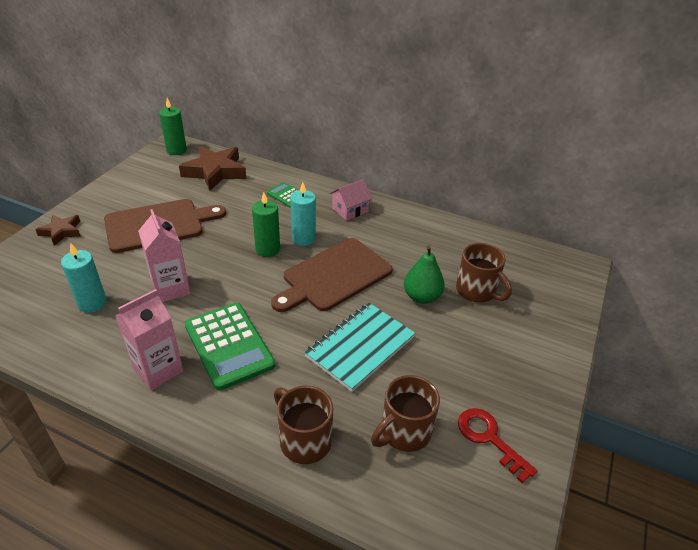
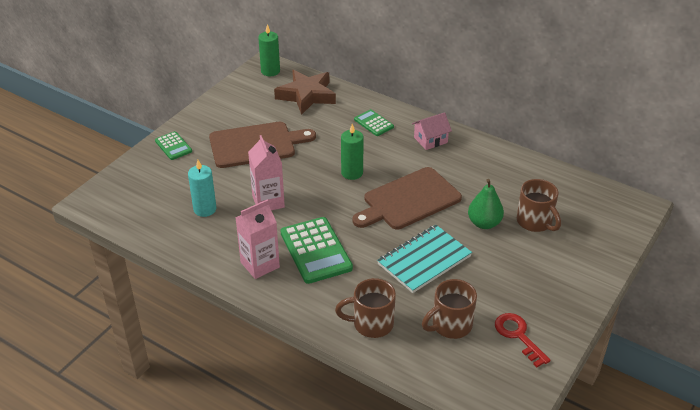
camera: 10 degrees right, 0 degrees up
brown star [35,215,81,246] -> green calculator [155,131,192,160]
brown mug [274,386,333,464] -> brown mug turned 60 degrees counterclockwise [335,278,396,338]
turquoise candle [290,182,316,246] -> none

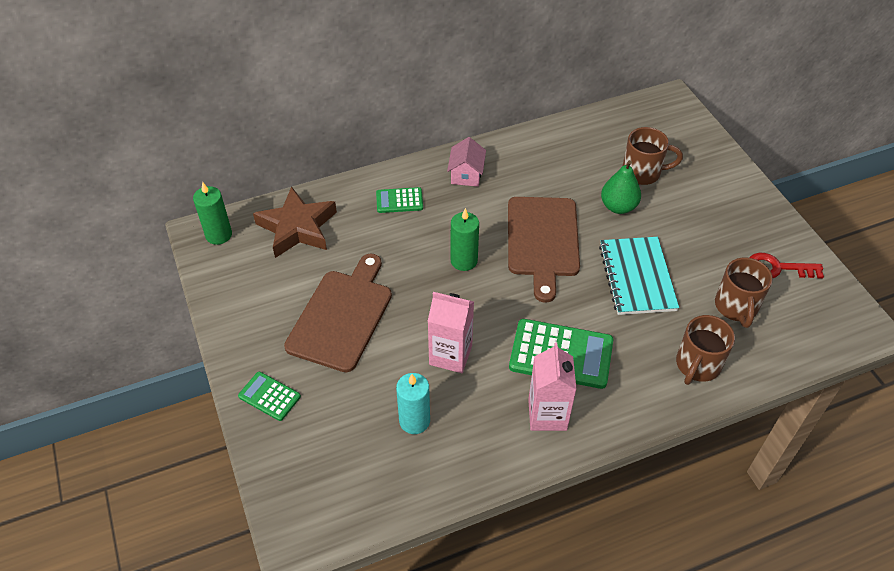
camera: 55 degrees left, 10 degrees up
green calculator [155,131,192,160] -> green calculator turned 150 degrees counterclockwise [238,372,301,421]

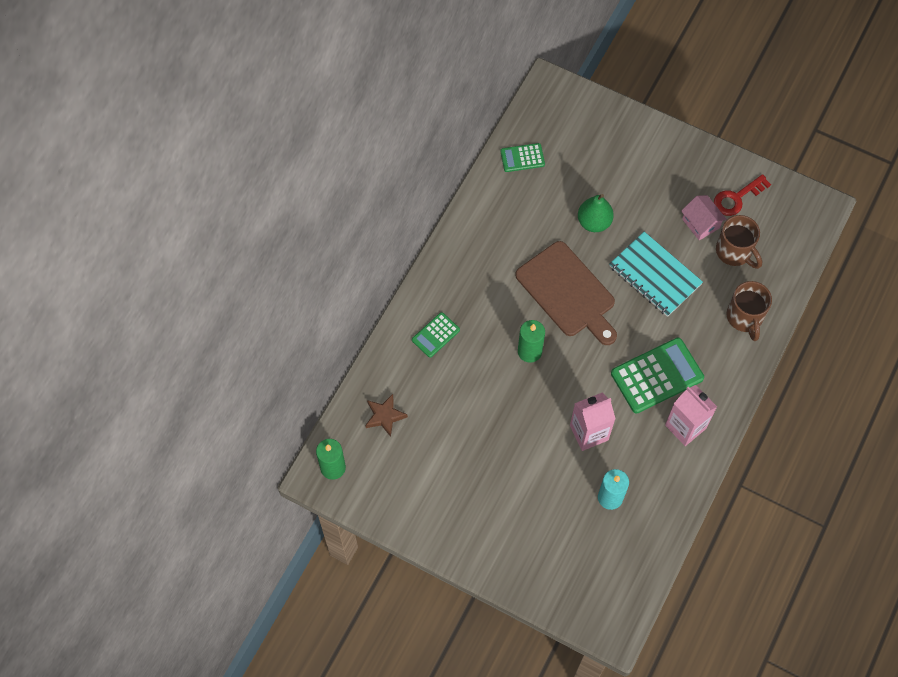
camera: 40 degrees left, 15 degrees up
green calculator [238,372,301,421] -> green calculator moved to [500,143,545,172]
brown star [253,186,337,258] -> brown star [365,394,408,437], size x0.56
brown cutting board [284,253,392,372] -> none
pink house [447,137,486,187] -> pink house moved to [681,195,727,240]
brown mug [623,127,683,185] -> none

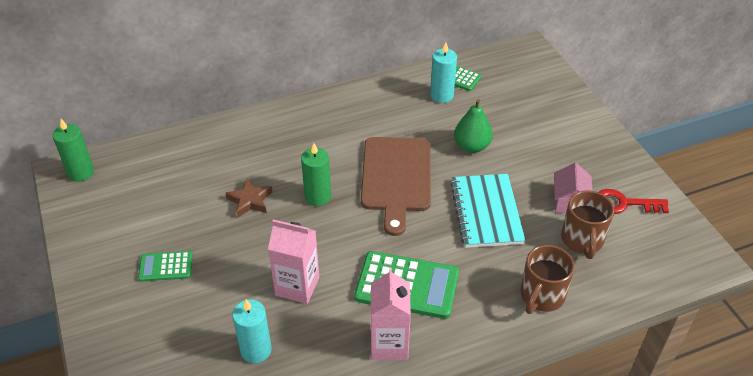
camera: 40 degrees right, 20 degrees down
brown star [365,394,408,437] -> brown star moved to [225,178,272,217]
green calculator [412,312,460,358] -> green calculator moved to [138,251,193,282]
none -> turquoise candle [430,42,457,103]

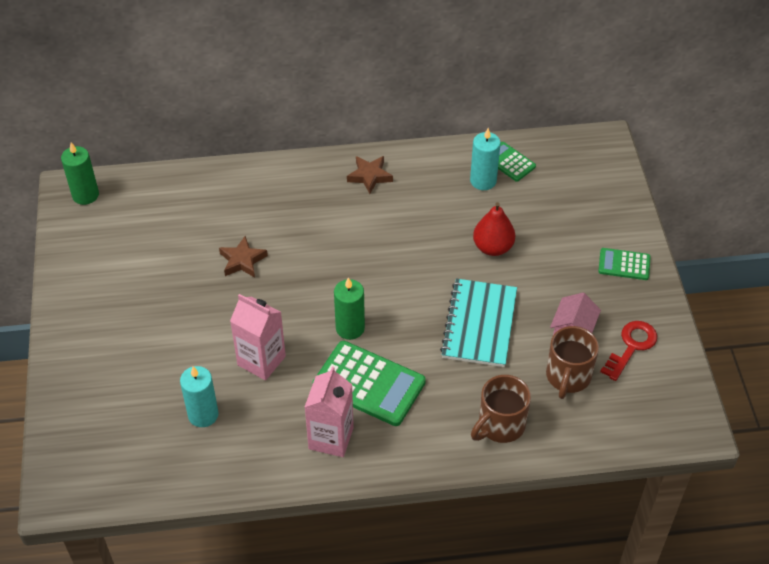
camera: 15 degrees right, 5 degrees up
green calculator [138,251,193,282] -> green calculator moved to [598,248,651,280]
green candle [301,143,331,206] -> green candle moved to [334,277,365,340]
brown cutting board [361,137,431,236] -> none
green pear [454,99,493,153] -> red pear [473,202,515,256]
red key [599,189,669,214] -> red key turned 105 degrees clockwise [600,321,657,381]
none -> brown star [347,156,393,194]

